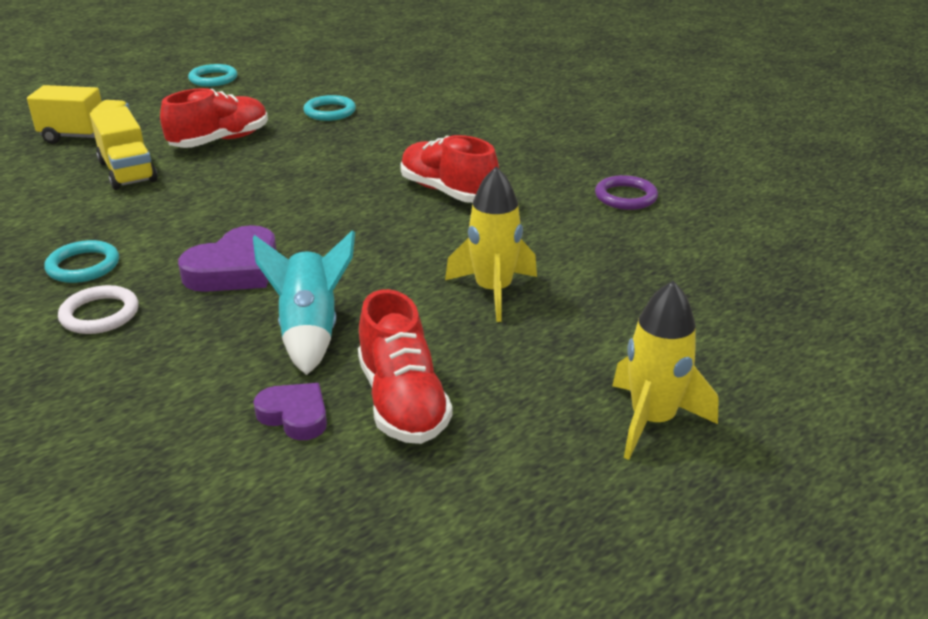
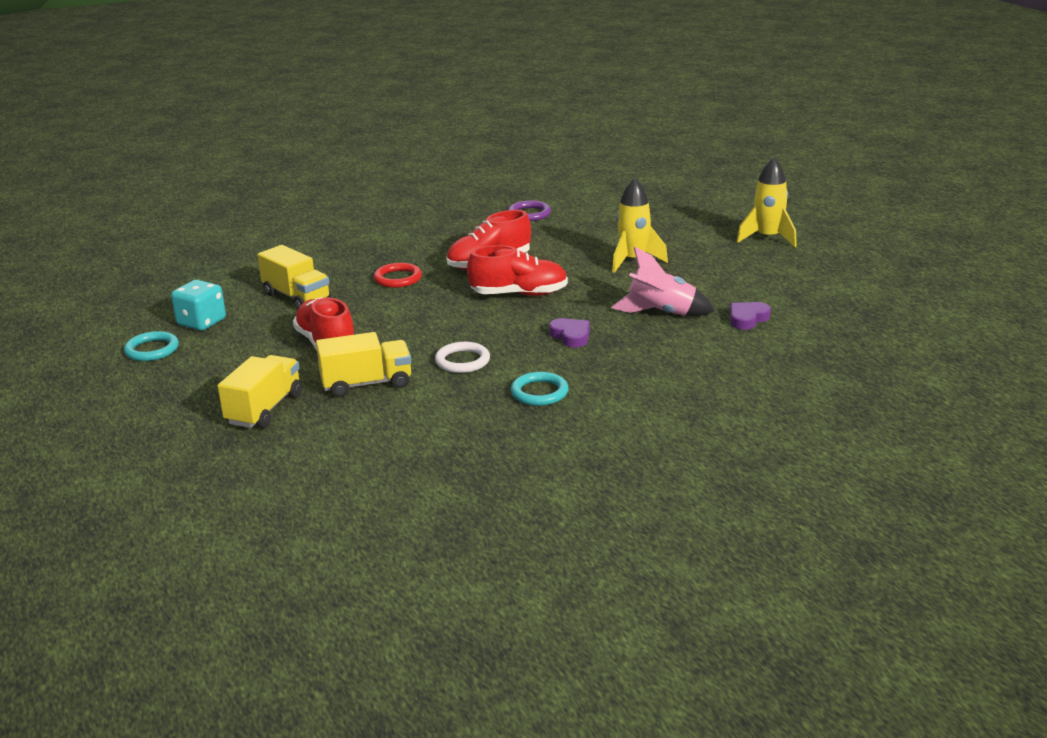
camera: 75 degrees left, 5 degrees down
white ring [58,285,139,334] -> white ring moved to [435,342,490,373]
purple heart [178,225,277,292] -> purple heart [549,318,590,348], size x0.62
turquoise rocket [253,230,355,375] -> pink rocket [611,246,714,316]
turquoise ring [303,95,356,121] -> yellow truck [257,245,331,309]
red shoe [358,289,453,444] -> red shoe moved to [467,245,568,296]
none -> turquoise dice [171,280,226,331]
none -> red ring [374,263,422,288]

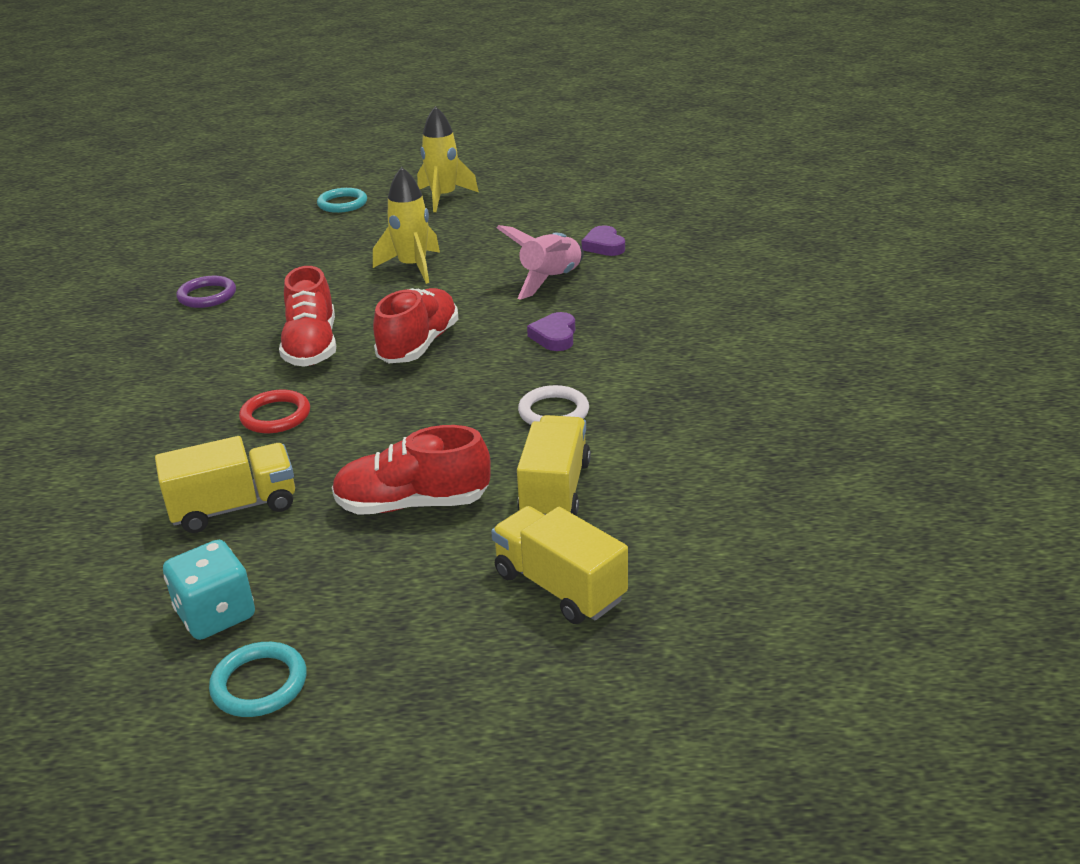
camera: 65 degrees left, 5 degrees up
turquoise ring [511,372,569,406] -> turquoise ring moved to [317,188,367,213]
purple heart [549,318,590,348] -> purple heart turned 75 degrees counterclockwise [527,312,575,351]

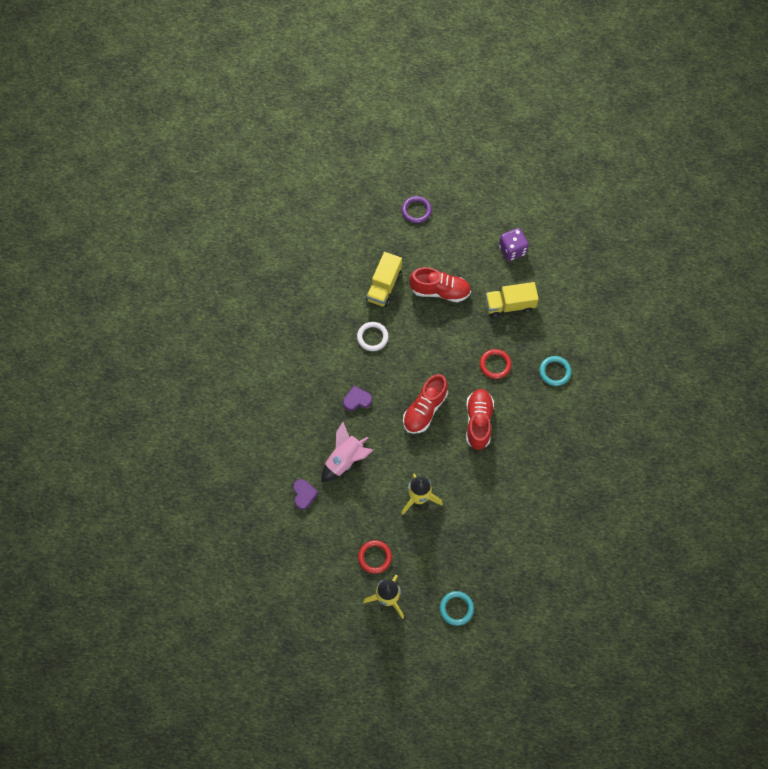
camera: 170 degrees left, 35 degrees up
turquoise dice [163,540,255,640] -> purple dice [499,228,529,261]
purple ring [176,276,236,308] -> purple ring moved to [402,196,432,223]
turquoise ring [209,642,307,717] -> turquoise ring moved to [539,356,571,386]
yellow truck [491,506,628,624] -> none
purple heart [527,312,575,351] -> purple heart turned 120 degrees counterclockwise [343,386,372,411]
none -> red ring [358,540,392,574]

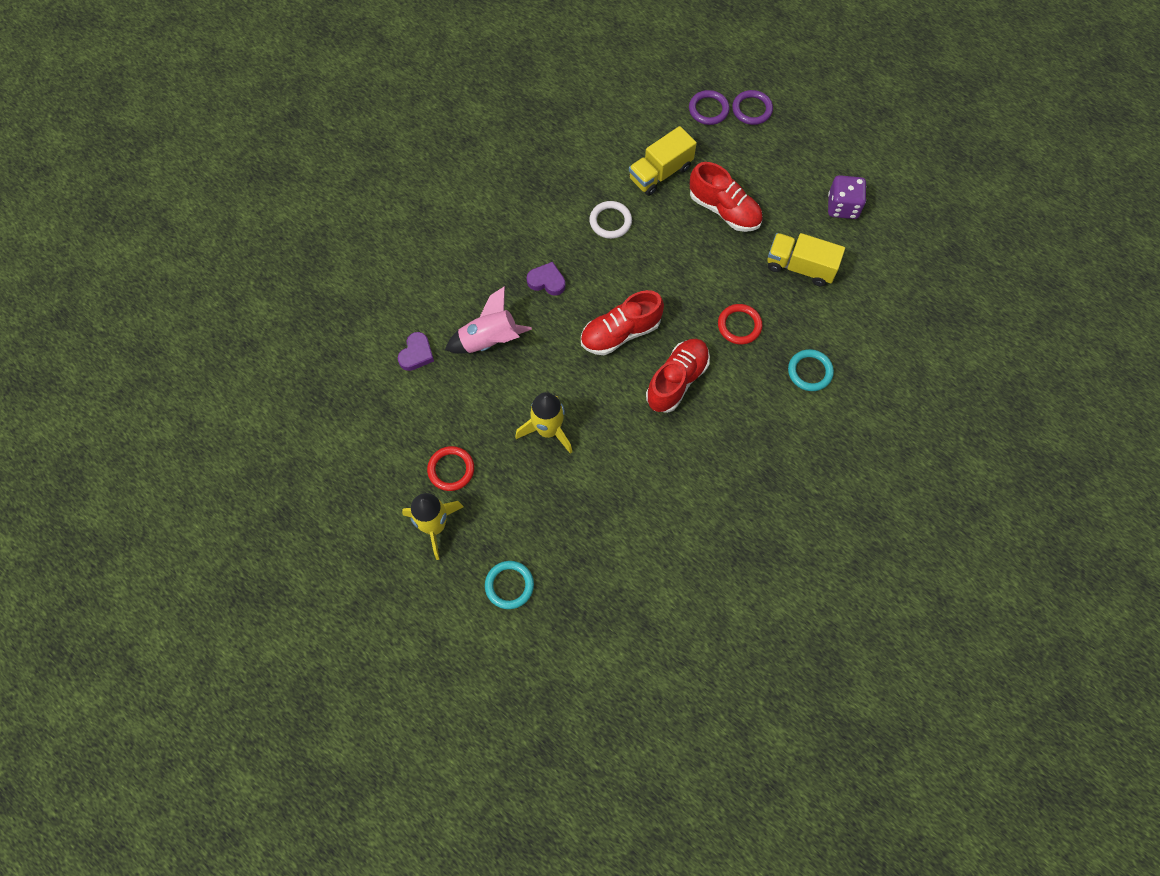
camera: 30 degrees right, 0 degrees up
none -> purple ring [689,90,730,125]

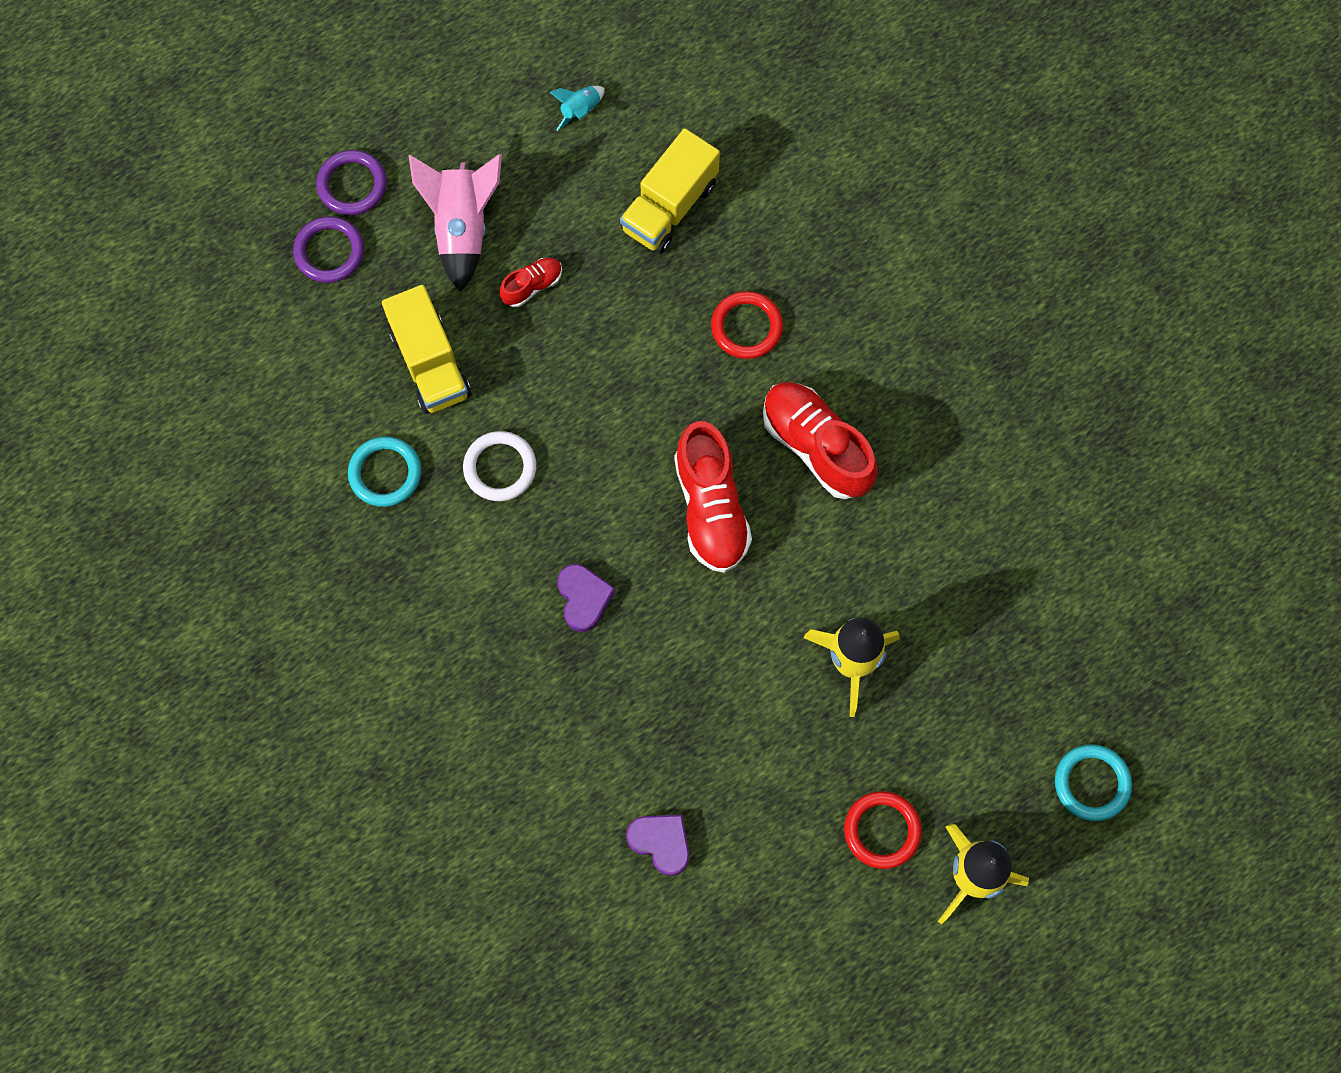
camera: 75 degrees left, 5 degrees up
pink rocket [445,286,532,354] -> pink rocket moved to [408,154,502,292]
purple heart [527,262,565,296] -> purple heart turned 135 degrees clockwise [557,564,615,632]
red shoe [690,162,763,232] -> red shoe [500,258,562,307], size x0.50
turquoise ring [788,349,834,391] -> turquoise ring moved to [348,436,421,507]
purple dice [828,175,866,219] -> turquoise rocket [549,86,605,131]

